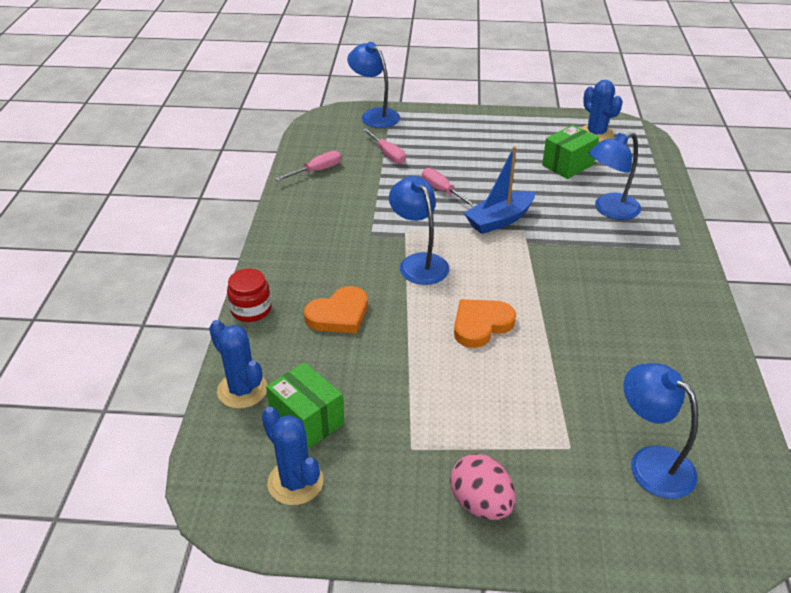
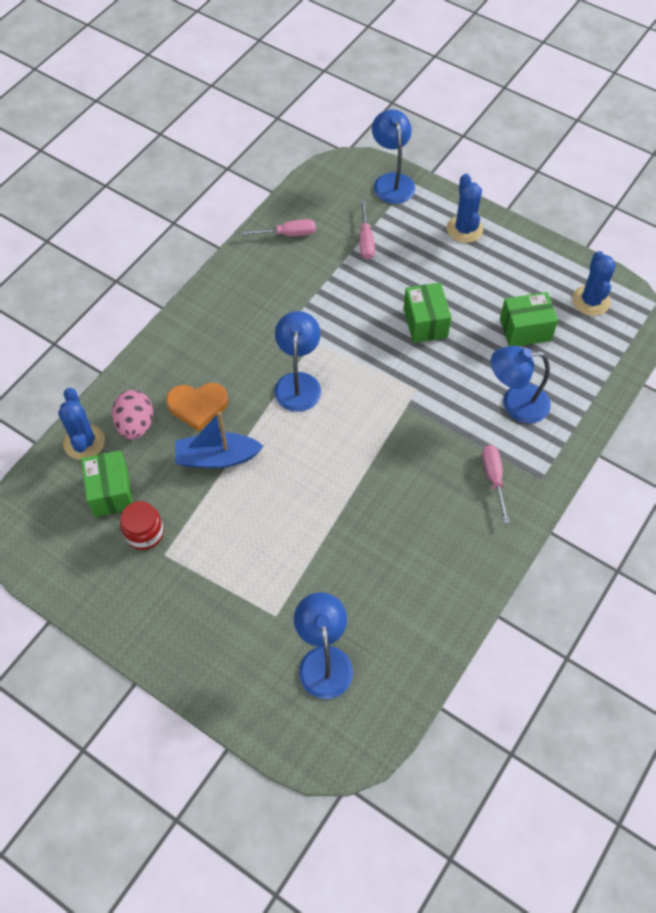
camera: 30 degrees right, 20 degrees up
red jar [227,268,271,322] -> red jar moved to [120,501,164,550]
blue cactus [262,407,323,505] -> blue cactus moved to [447,174,483,243]
pink screwdriver [422,168,476,207] -> pink screwdriver moved to [482,445,510,524]
pink egg [450,454,516,520] -> pink egg moved to [112,390,153,440]
orange heart [454,299,516,348] -> none
blue boat [464,146,535,234] -> blue boat moved to [175,411,263,468]
none -> green box [403,283,451,343]

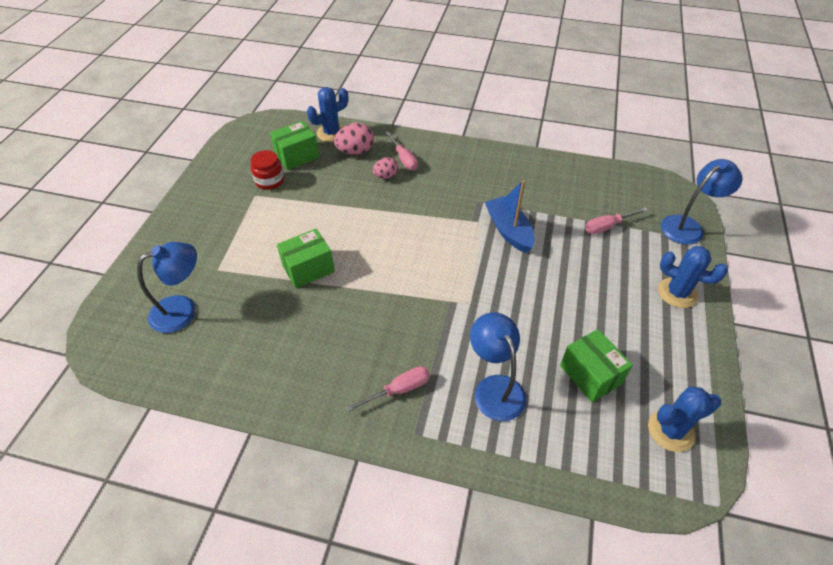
camera: 70 degrees right, 10 degrees down
orange heart [166,383,228,431] -> pink egg [373,157,398,179]
blue boat [175,411,263,468] -> blue boat moved to [485,180,535,253]
pink screwdriver [242,219,316,236] -> pink screwdriver moved to [385,131,418,170]
blue lamp [274,311,321,412] -> none
green box [403,283,451,343] -> green box moved to [277,229,335,288]
blue cactus [447,174,483,243] -> blue cactus turned 60 degrees clockwise [658,246,728,308]

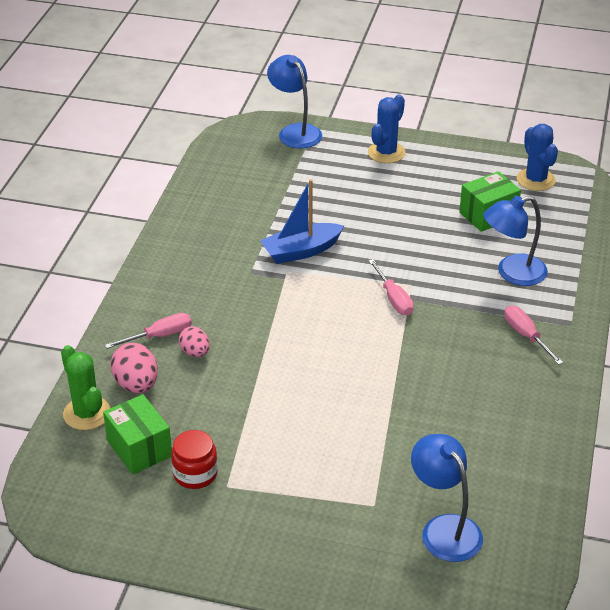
camera: 90 degrees left, 10 degrees down
green box [277,229,335,288] -> none
blue cactus [307,87,348,142] -> green cactus [61,345,110,430]
pink screwdriver [585,208,648,234] -> pink screwdriver moved to [368,259,414,315]

